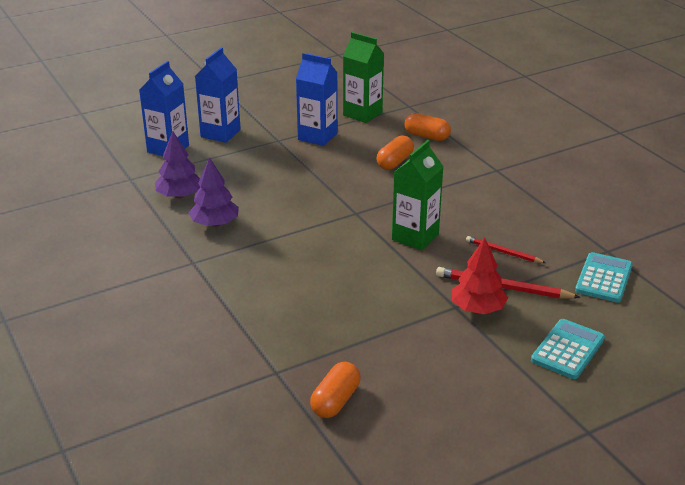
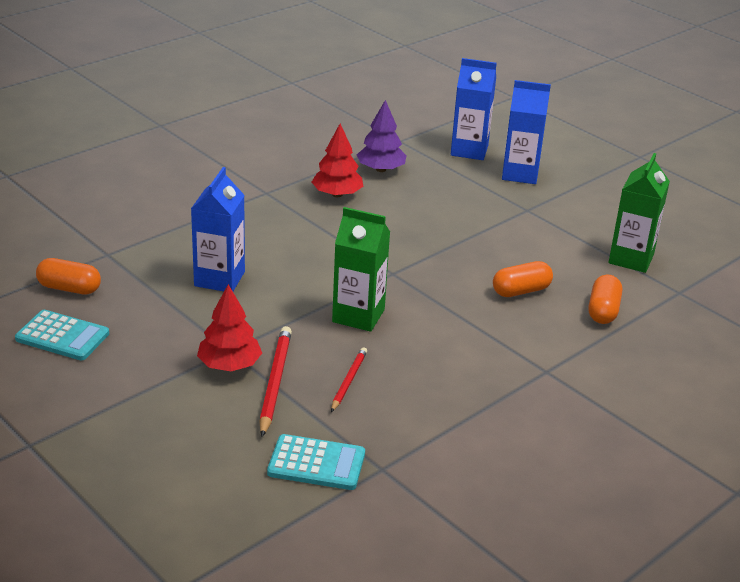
camera: 75 degrees right, 0 degrees up
purple tree [189,157,239,227] -> red tree [312,123,363,197]
blue carton [296,53,338,146] -> blue carton moved to [191,167,245,291]
orange capsule [376,135,414,170] -> orange capsule turned 45 degrees counterclockwise [493,261,553,297]
turquoise calculator [531,319,605,379] -> turquoise calculator moved to [15,310,109,360]

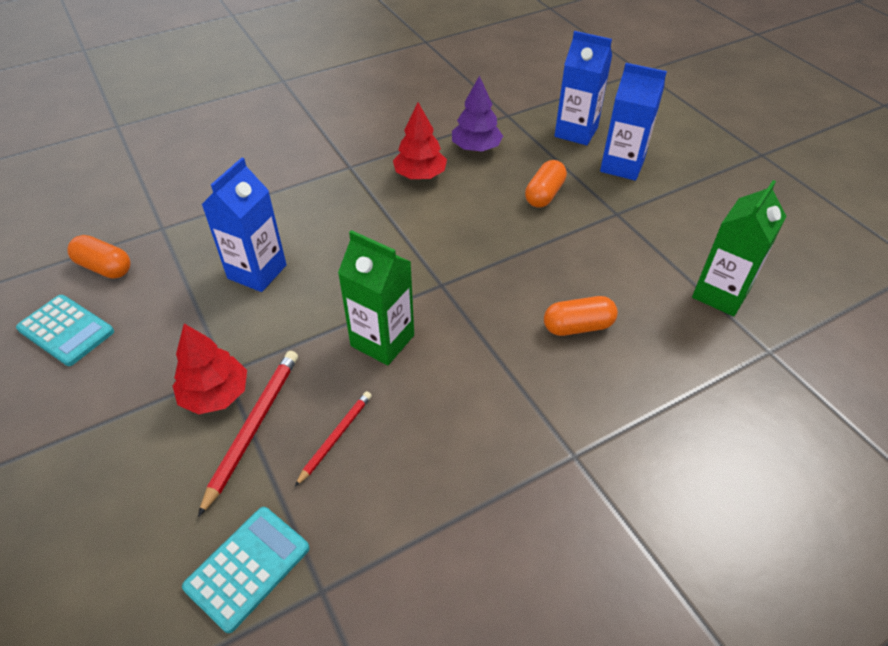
camera: 15 degrees right, 15 degrees up
turquoise calculator [267,434,365,490] -> turquoise calculator turned 75 degrees counterclockwise [182,507,309,633]
orange capsule [588,274,622,324] -> orange capsule moved to [525,160,567,208]

